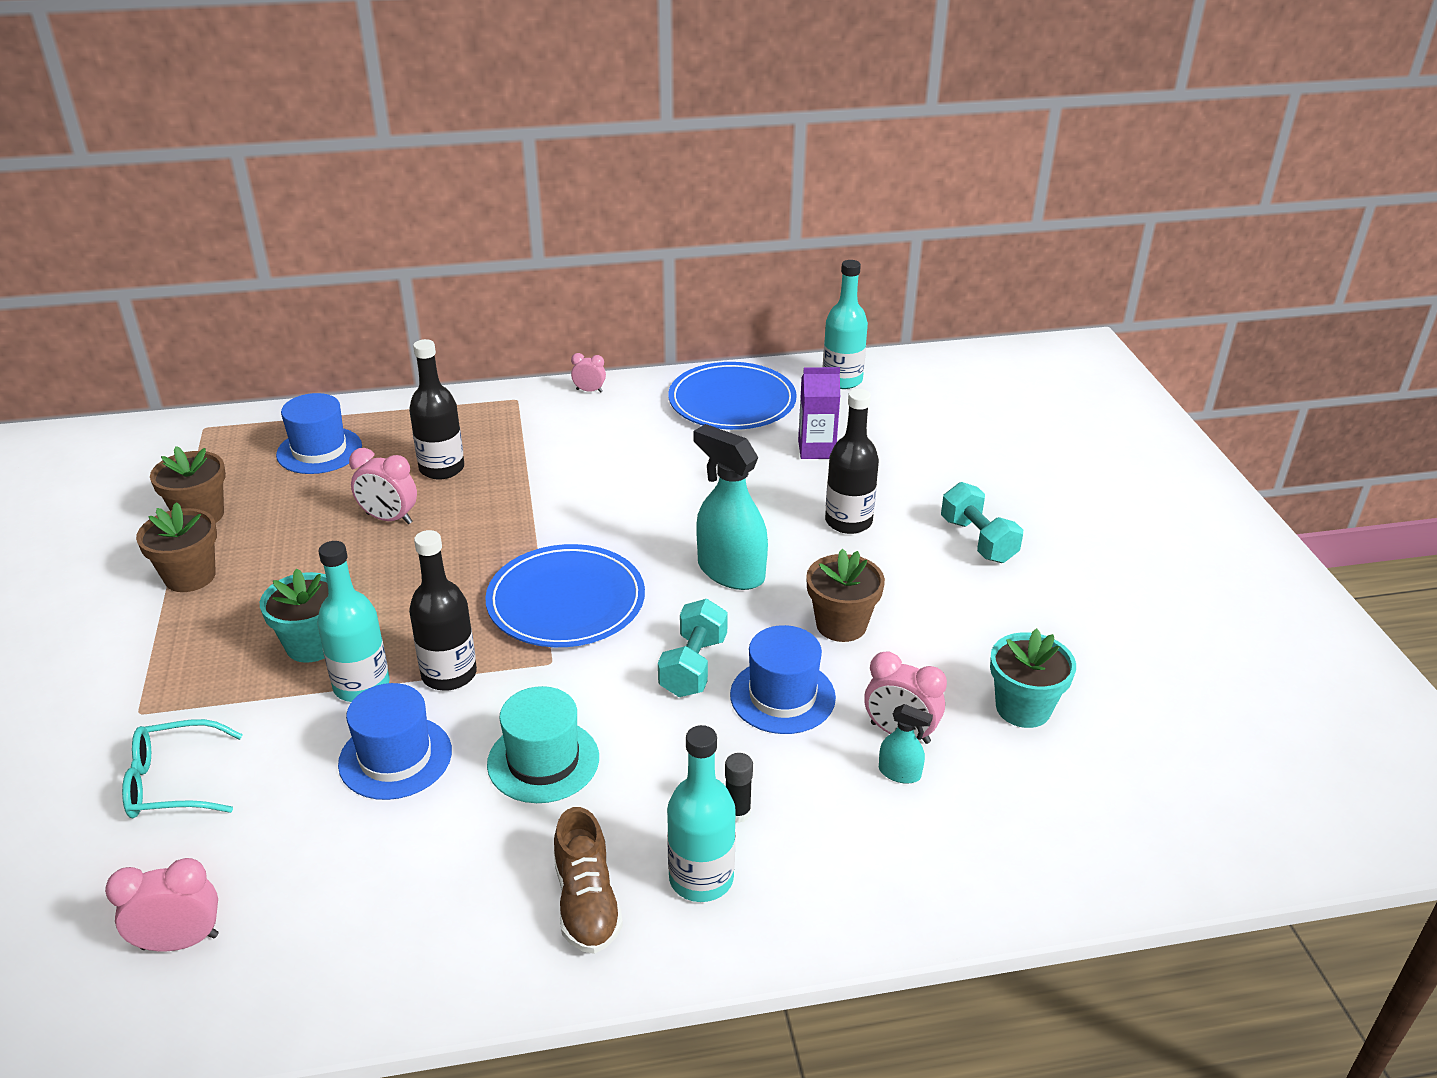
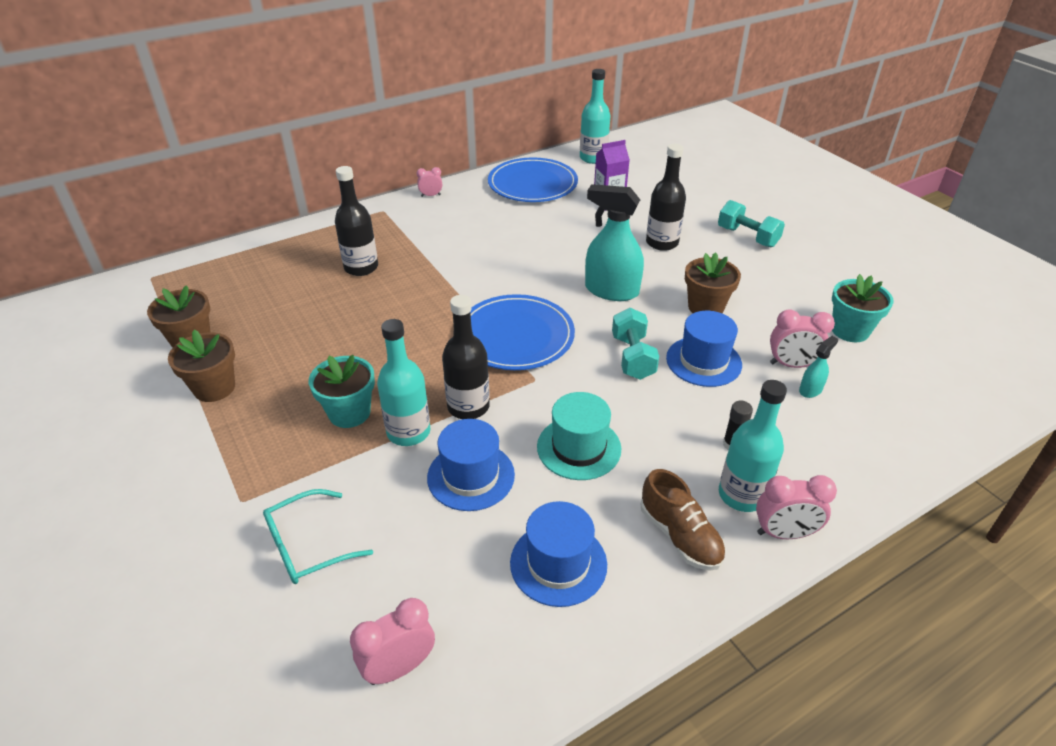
camera: 20 degrees left, 5 degrees up
blue hat [276,393,362,474] -> blue hat moved to [510,501,607,607]
pink clock [349,448,417,524] -> pink clock moved to [756,475,837,539]
turquoise spray bottle [879,704,933,784] -> turquoise spray bottle turned 45 degrees counterclockwise [799,336,838,398]

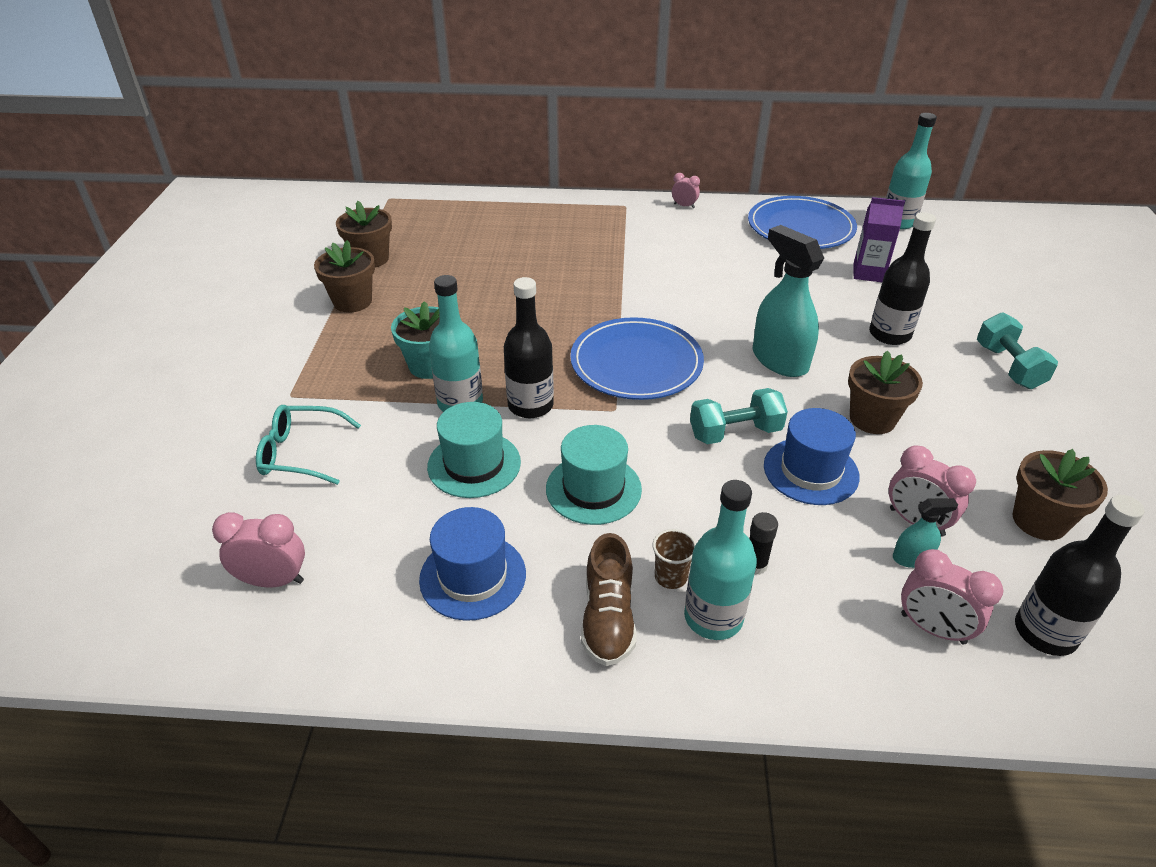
camera: 35 degrees right, 0 degrees up
black bottle [335,166,378,276] -> black bottle moved to [1015,495,1145,656]
blue hat [427,419,515,511] -> turquoise hat [427,402,521,498]
turquoise dumbbell [612,308,659,380] -> turquoise dumbbell turned 45 degrees clockwise [690,388,788,444]
pink clock [756,475,837,539] -> pink clock moved to [901,549,1003,644]
turquoise flower pot [832,274,893,342] -> brown flower pot [1012,449,1108,540]
none -> brown cup [653,529,696,589]

